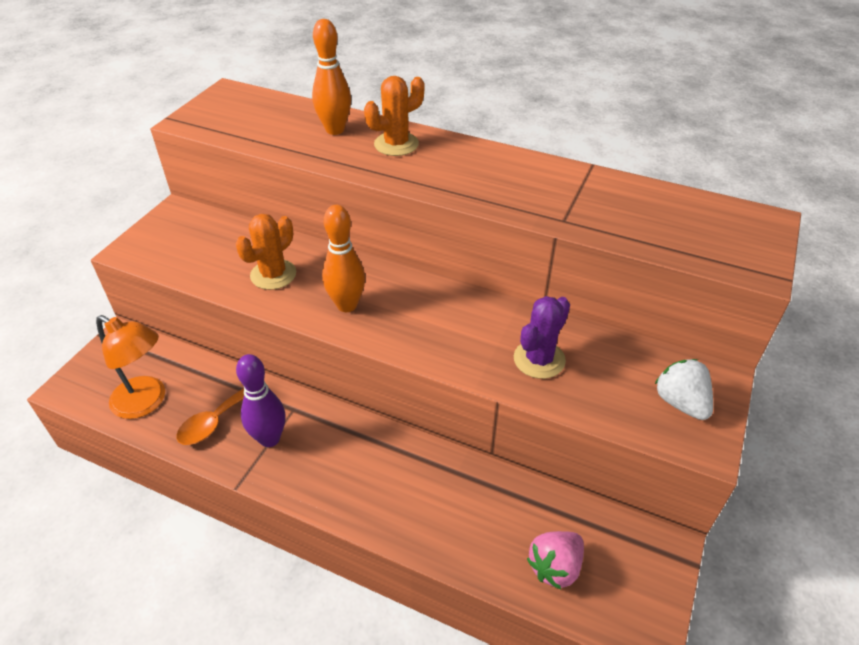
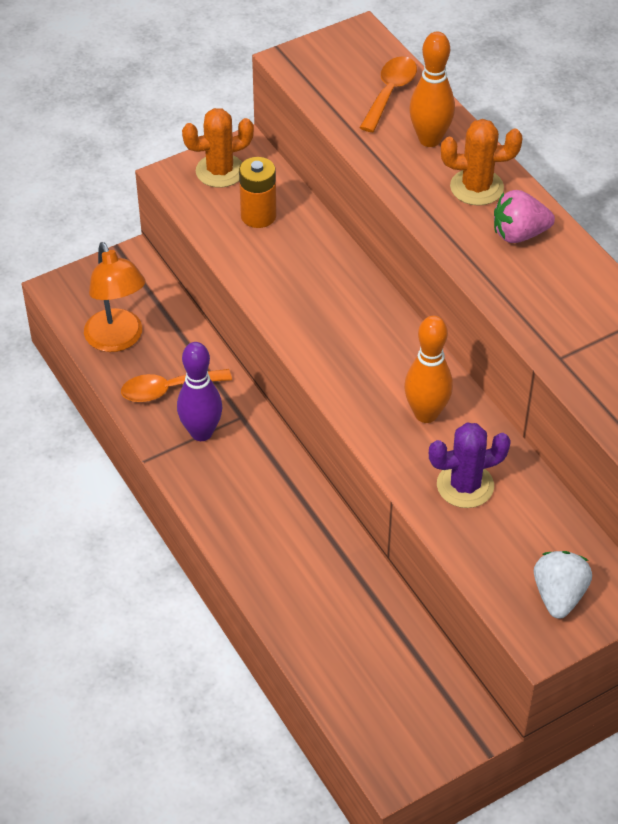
camera: 35 degrees right, 5 degrees up
orange cactus [235,214,296,290] -> orange cactus moved to [182,108,254,188]
orange bowling pin [322,205,365,312] -> orange bowling pin moved to [404,316,453,423]
pink strawberry [527,531,584,590] -> pink strawberry moved to [494,190,555,243]
none -> orange battery [239,157,277,228]
none -> orange spoon [359,56,417,132]

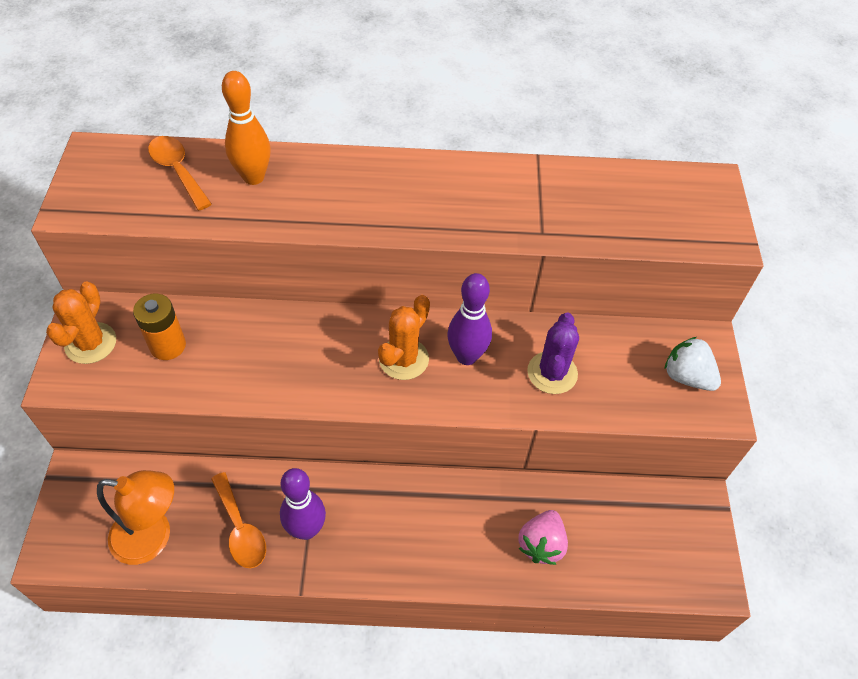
camera: 60 degrees left, 5 degrees up
orange spoon [121,369,232,402] -> orange spoon turned 45 degrees counterclockwise [211,472,266,568]
orange bowling pin [404,316,453,423] -> purple bowling pin [448,273,492,365]
orange cactus [441,119,522,206] -> orange cactus moved to [378,295,430,380]
pink strawberry [494,190,555,243] -> pink strawberry moved to [518,510,568,565]

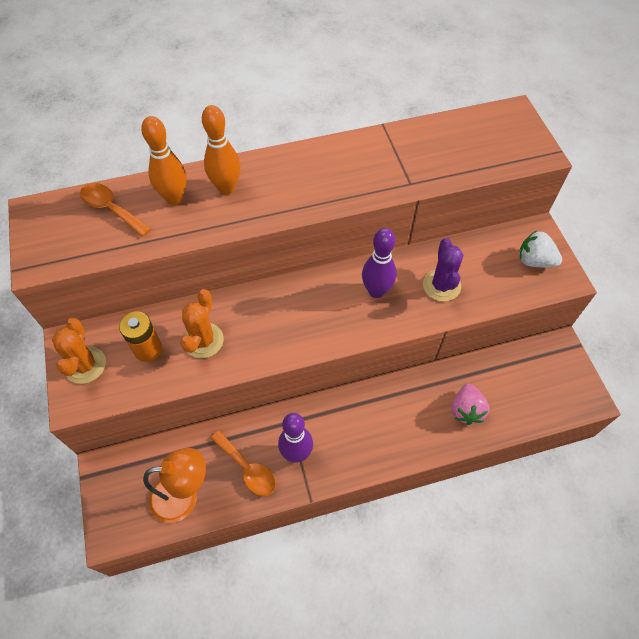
camera: 15 degrees left, 5 degrees up
orange cactus [378,295,430,380] -> orange cactus moved to [180,289,224,358]
none -> orange bowling pin [202,105,241,195]

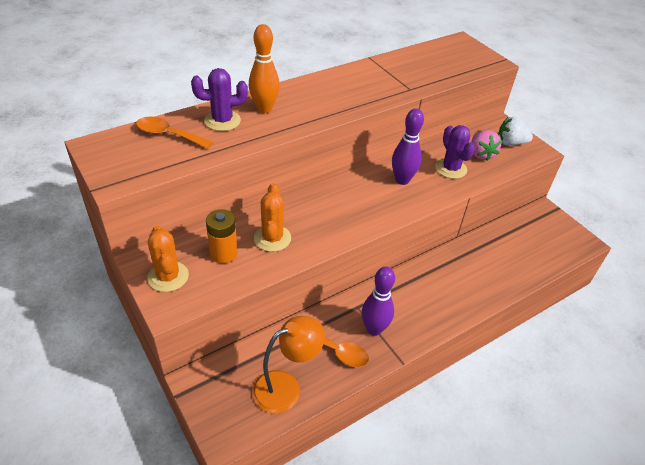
camera: 20 degrees left, 15 degrees down
orange bowling pin [141,116,187,205] -> purple cactus [191,68,248,131]
pink strawberry [452,384,490,425] -> pink strawberry moved to [471,130,502,161]

